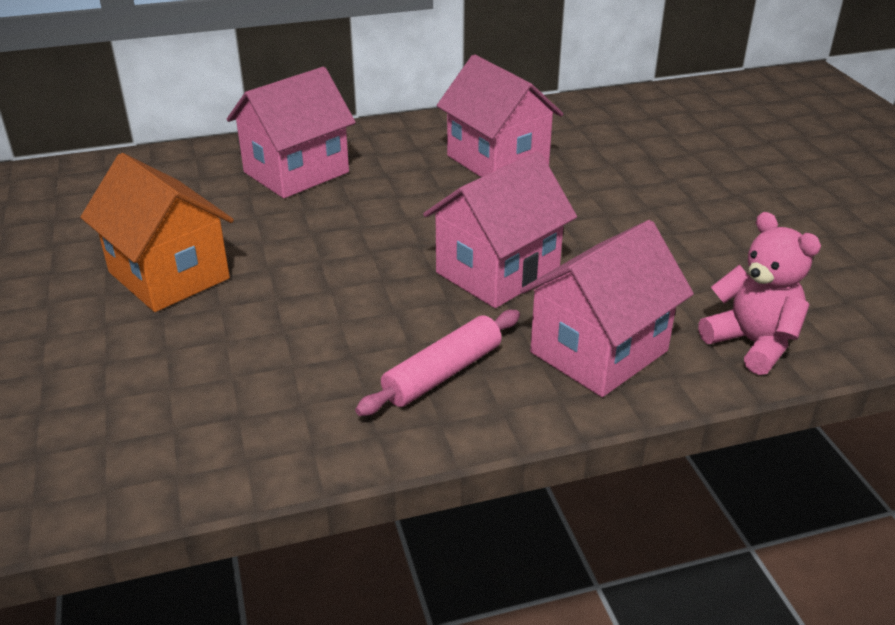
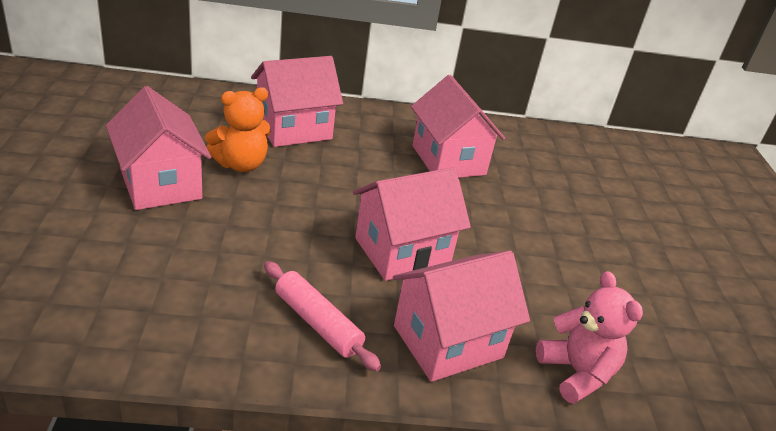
camera: 10 degrees right, 0 degrees up
orange house [80,153,234,312] -> pink house [106,86,211,210]
pink rolling pin [355,310,520,416] -> pink rolling pin turned 75 degrees clockwise [264,261,381,371]
none -> orange teddy bear [205,87,271,172]

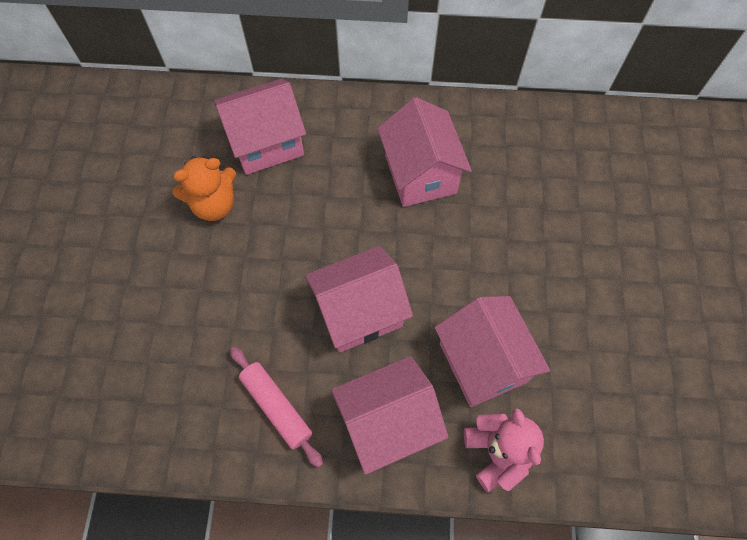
camera: 10 degrees right, 30 degrees up
pink house [106,86,211,210] -> pink house moved to [434,296,550,407]

